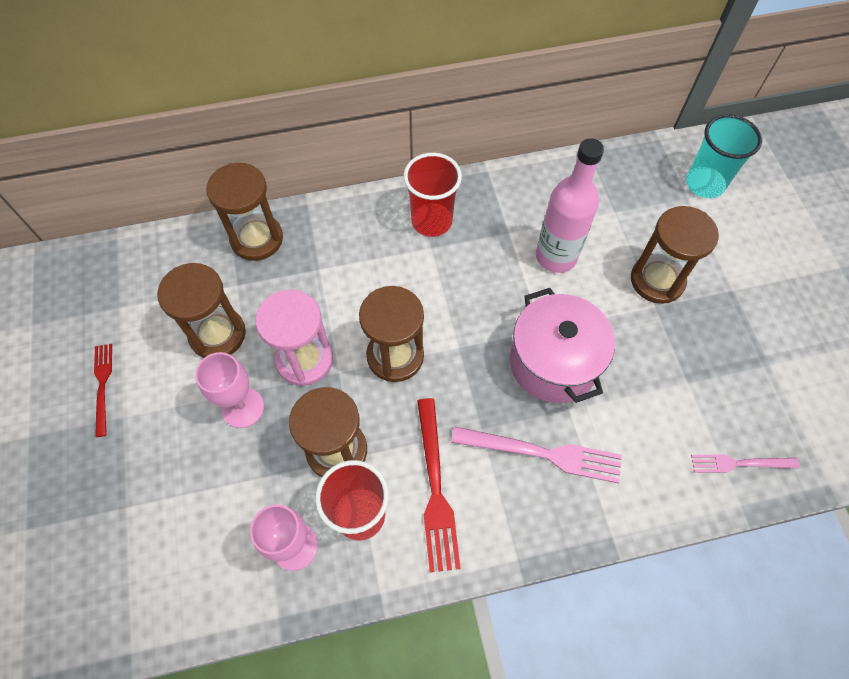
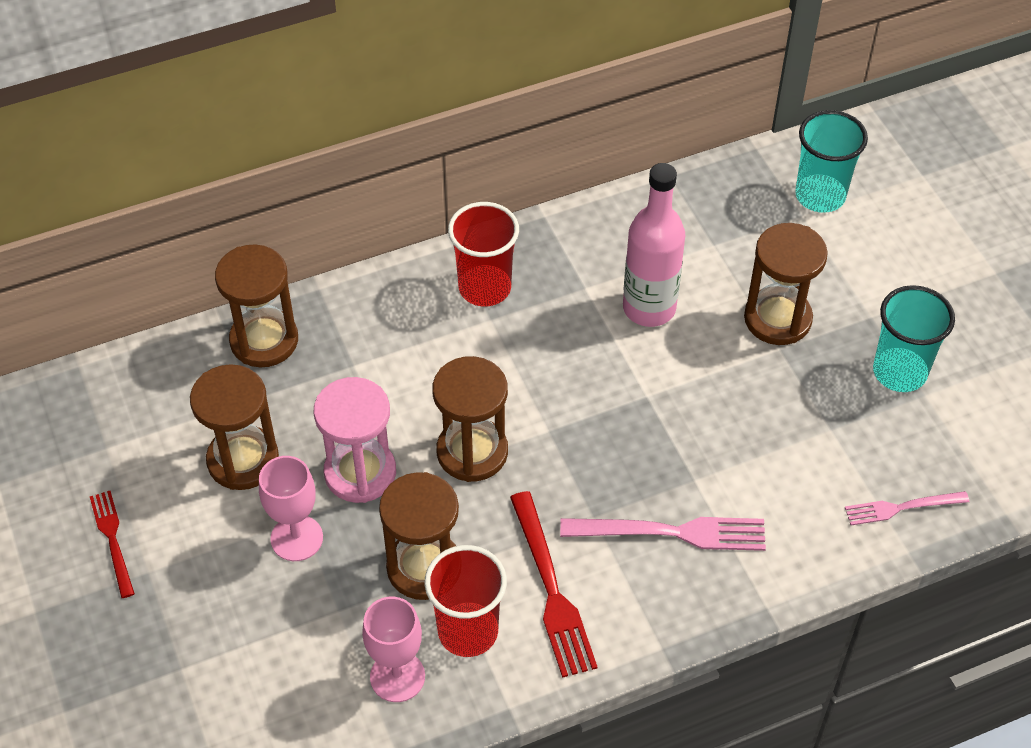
camera: 10 degrees left, 10 degrees down
pink pot [510,288,615,403] -> none
none -> turquoise cup [873,285,955,392]

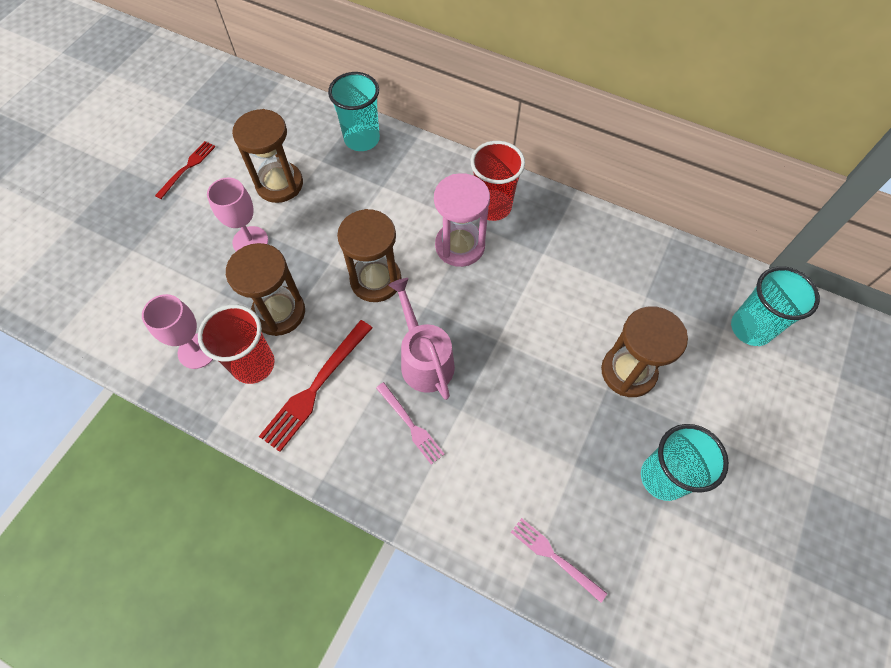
camera: 50 degrees right, 10 degrees up
brown hourglass [215,244,298,367] -> turquoise cup [328,72,380,151]
pink hourglass [314,377,396,503] -> pink hourglass moved to [434,173,490,267]
pink fork [560,517,766,551] -> pink fork [376,382,445,465], size x0.61
pink bottle [623,163,685,327] -> none
none -> pink watering can [388,278,455,400]

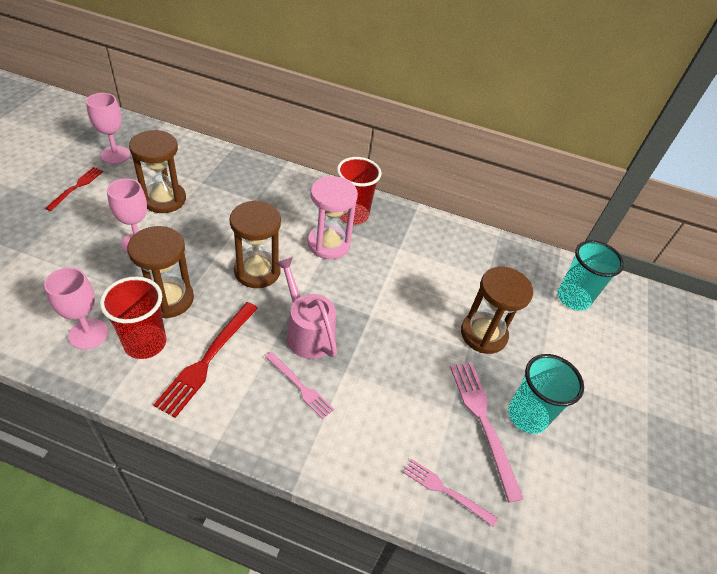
camera: 15 degrees left, 15 degrees down
turquoise cup [328,72,380,151] -> none
none -> pink goblet [86,93,131,164]
none -> pink fork [450,362,524,503]

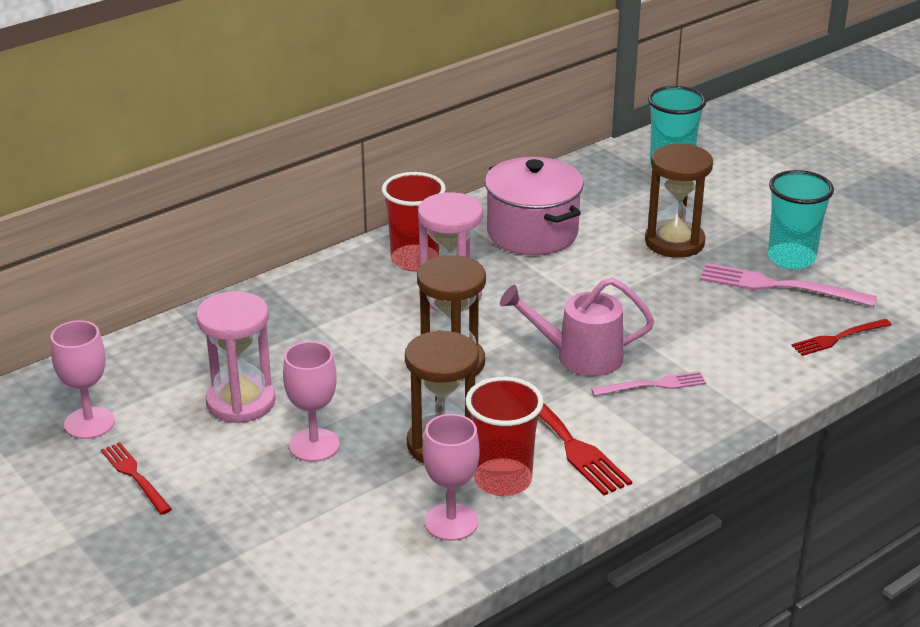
camera: 50 degrees left, 15 degrees down
brown hourglass [129,130,186,213] -> pink hourglass [196,291,276,423]
pink fork [403,459,498,527] -> red fork [791,319,892,356]
none -> pink pot [485,157,584,255]

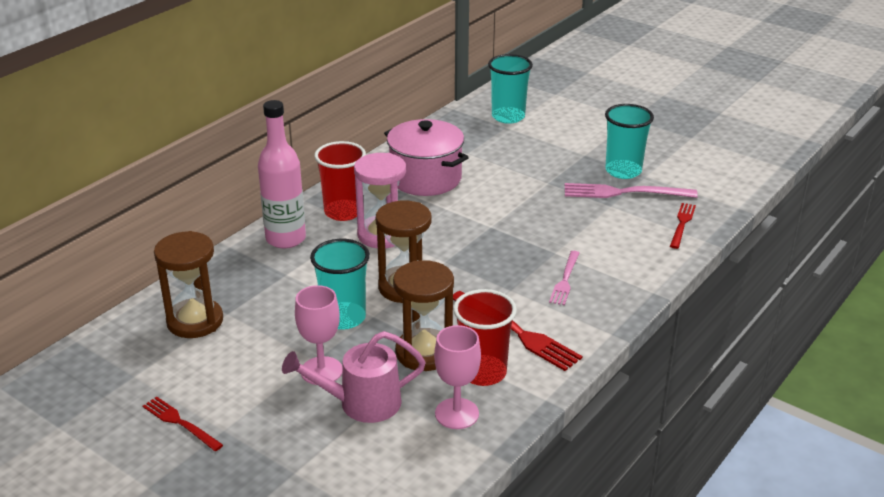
camera: 15 degrees left, 0 degrees up
pink goblet [51,320,115,439] -> none
pink hourglass [196,291,276,423] -> none
pink watering can [500,278,654,376] -> pink watering can moved to [282,331,426,423]
pink fork [591,371,706,396] -> pink fork turned 135 degrees clockwise [549,251,580,305]
brown hourglass [645,144,713,258] -> brown hourglass moved to [154,231,223,338]
red fork [791,319,892,356] -> red fork turned 150 degrees clockwise [670,203,696,249]
none -> pink bottle [258,100,306,248]
none -> turquoise cup [310,239,370,330]

